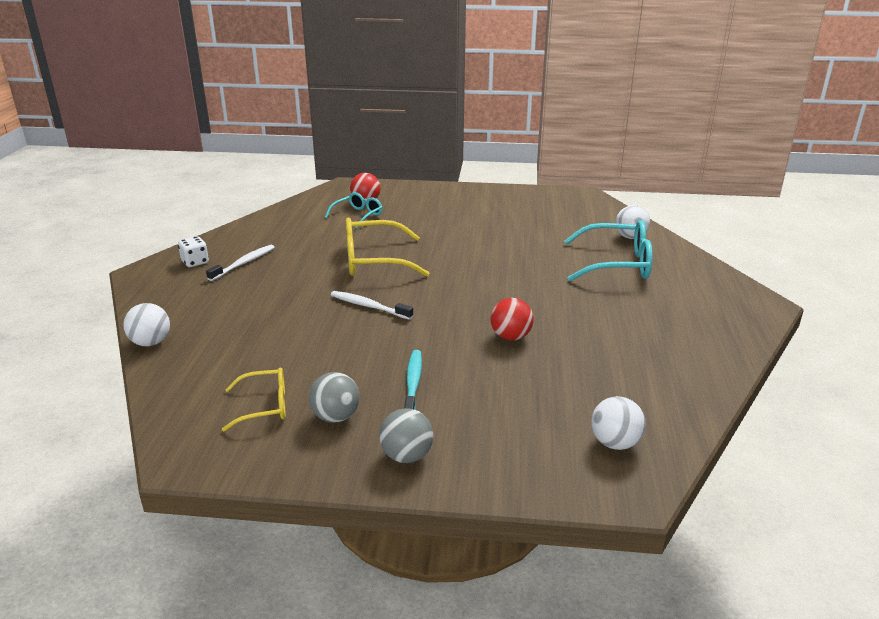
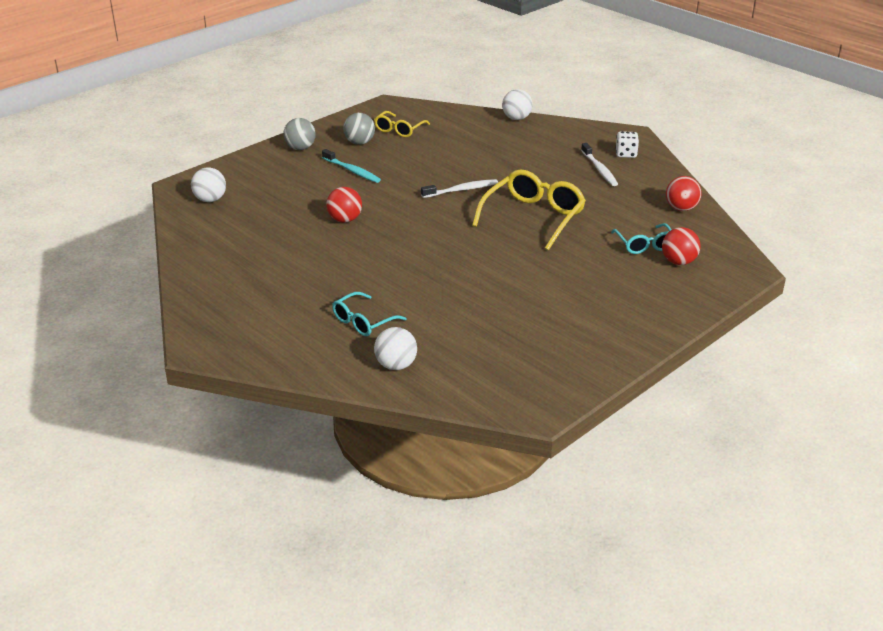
camera: 130 degrees right, 5 degrees up
turquoise glasses [564,220,652,281] -> turquoise glasses [332,292,406,336], size x0.57
none -> red ball [666,176,702,211]

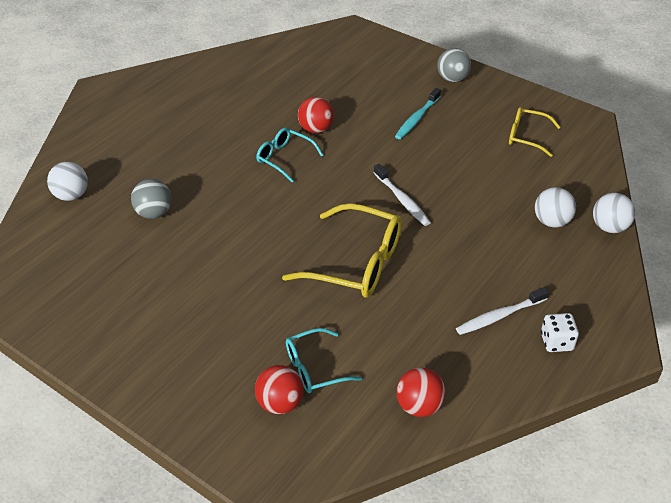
camera: 80 degrees right, 10 degrees up
white ball [191,167,226,202] -> white ball moved to [535,187,576,227]
turquoise glasses [332,292,406,336] -> turquoise glasses moved to [256,127,324,183]
grey ball [343,113,375,145] -> grey ball moved to [131,179,172,219]

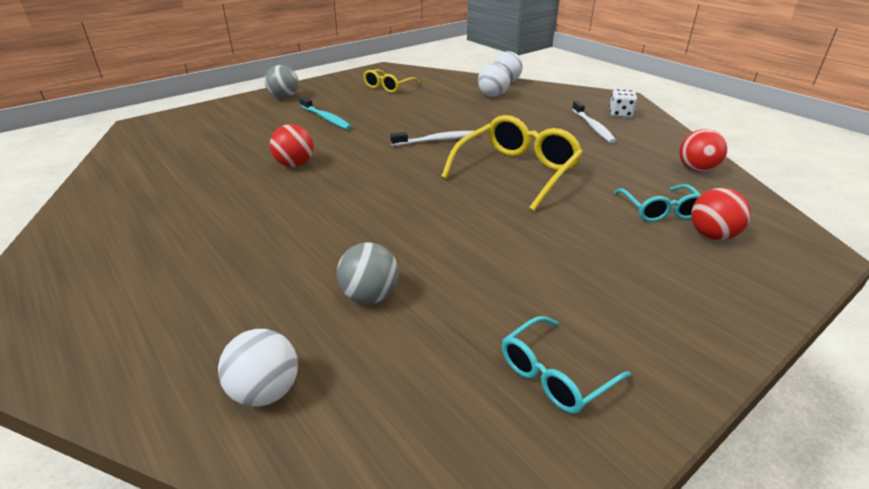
camera: 75 degrees left, 10 degrees down
turquoise glasses [256,127,324,183] -> turquoise glasses moved to [502,316,631,414]

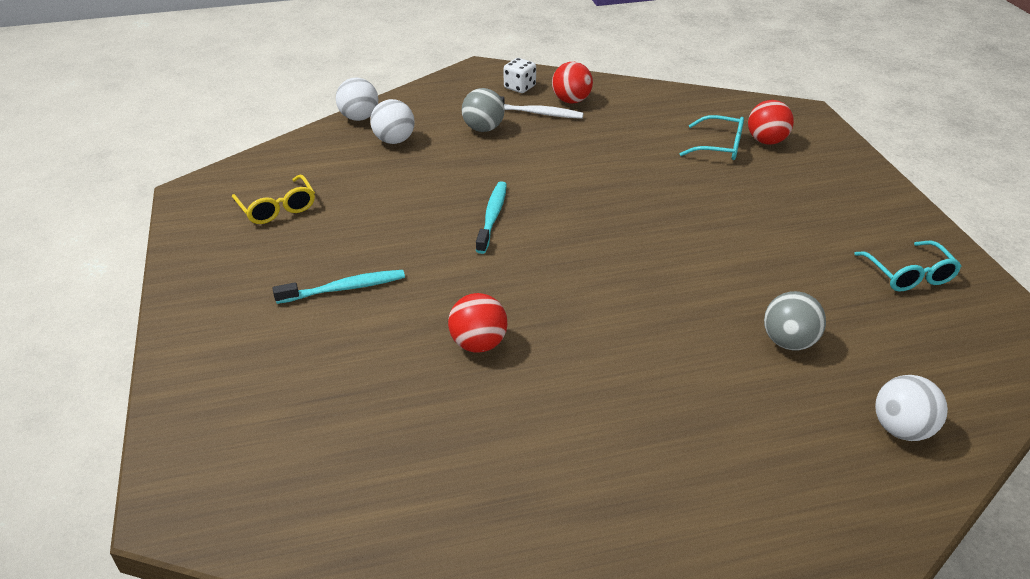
camera: 65 degrees left, 5 degrees up
grey ball [265,65,299,99] -> grey ball moved to [462,88,505,132]
white toothbrush [390,131,473,146] -> turquoise toothbrush [476,181,507,254]
yellow glasses [441,115,583,211] -> none
red ball [679,129,727,172] -> red ball moved to [552,62,593,103]

